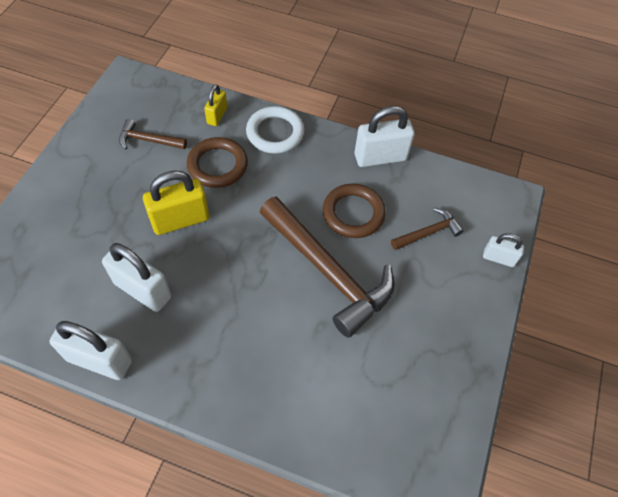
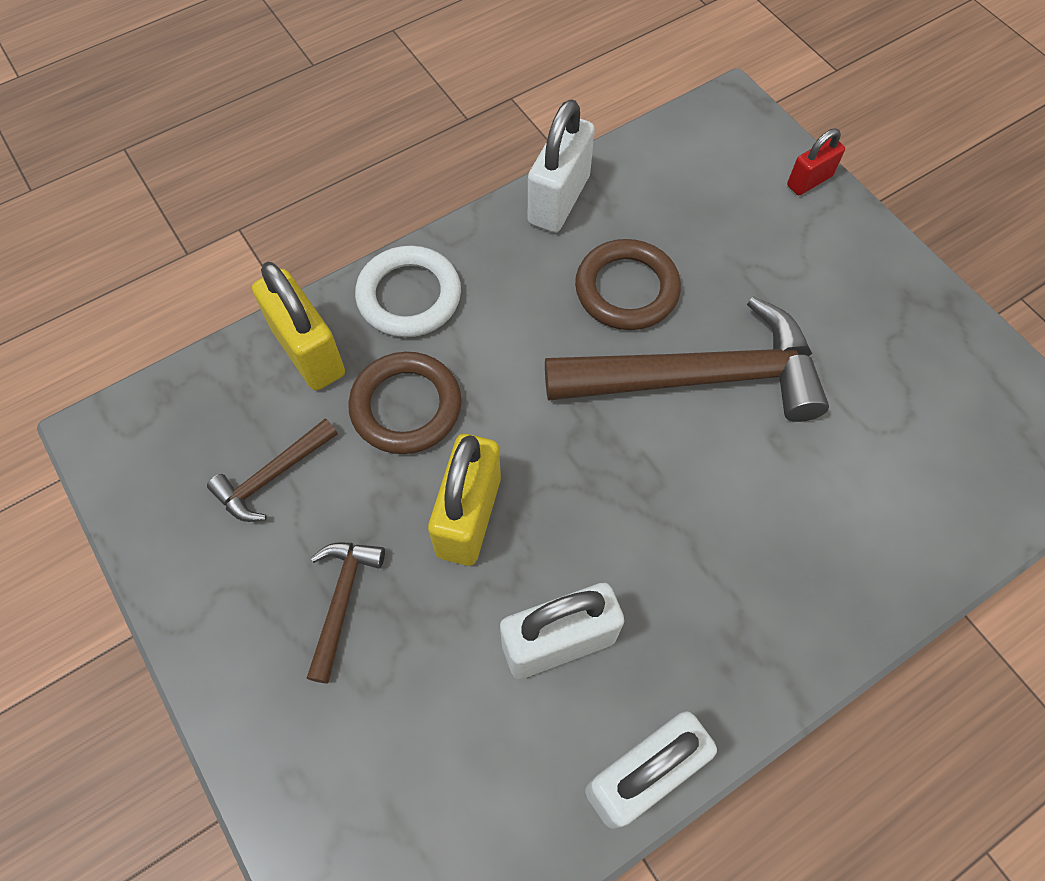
camera: 50 degrees left, 5 degrees up
yellow padlock [204,84,227,126] -> yellow padlock [252,262,345,390], size x1.76
brown hammer [391,208,464,250] -> brown hammer moved to [307,543,385,684]
white padlock [483,233,524,267] -> red padlock [787,129,845,195]

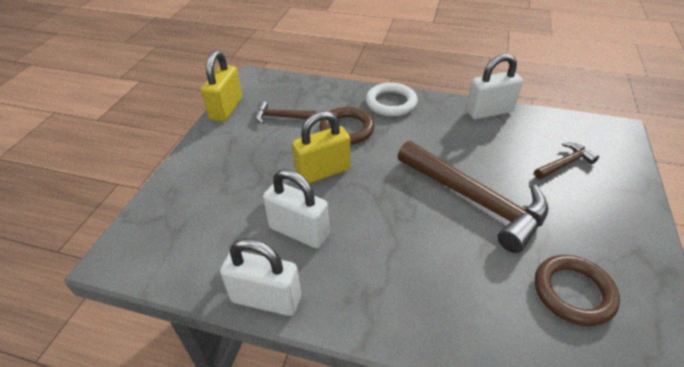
camera: 50 degrees right, 20 degrees down
yellow padlock [252,262,345,390] -> yellow padlock moved to [201,51,242,122]
brown hammer [307,543,385,684] -> brown hammer moved to [534,143,599,179]
brown ring [575,239,681,330] -> brown ring moved to [535,255,620,326]
red padlock [787,129,845,195] -> none

